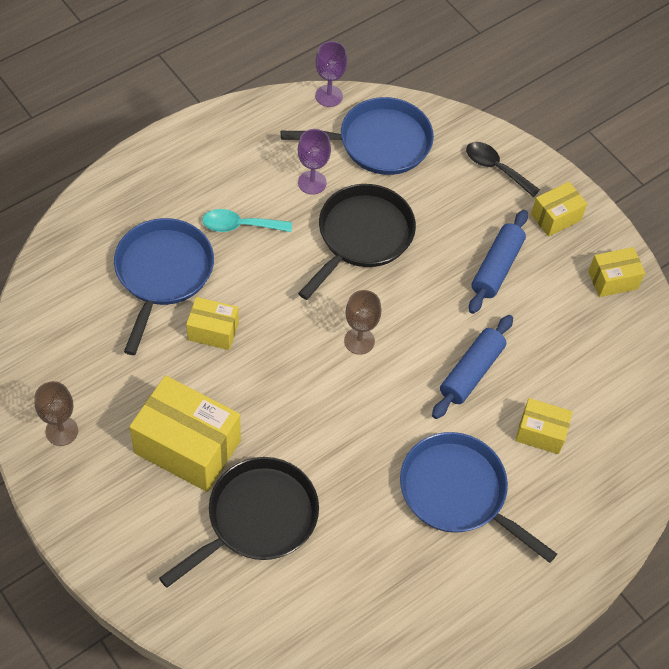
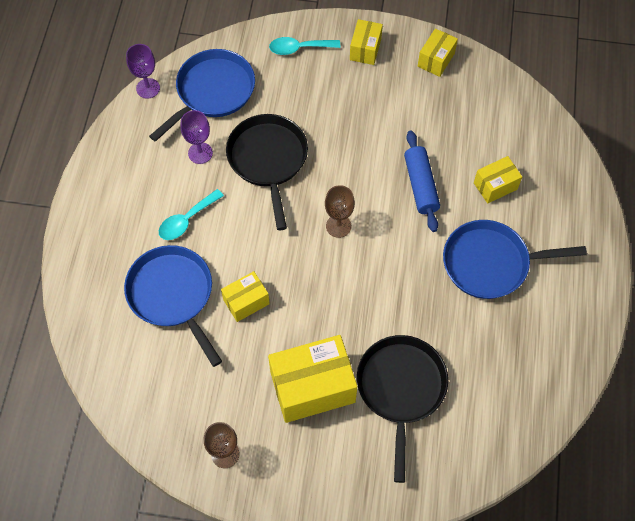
camera: 40 degrees left, 5 degrees up
black spoon [466,142,540,197] -> turquoise spoon [269,37,341,55]
blue rolling pin [469,210,528,314] -> none

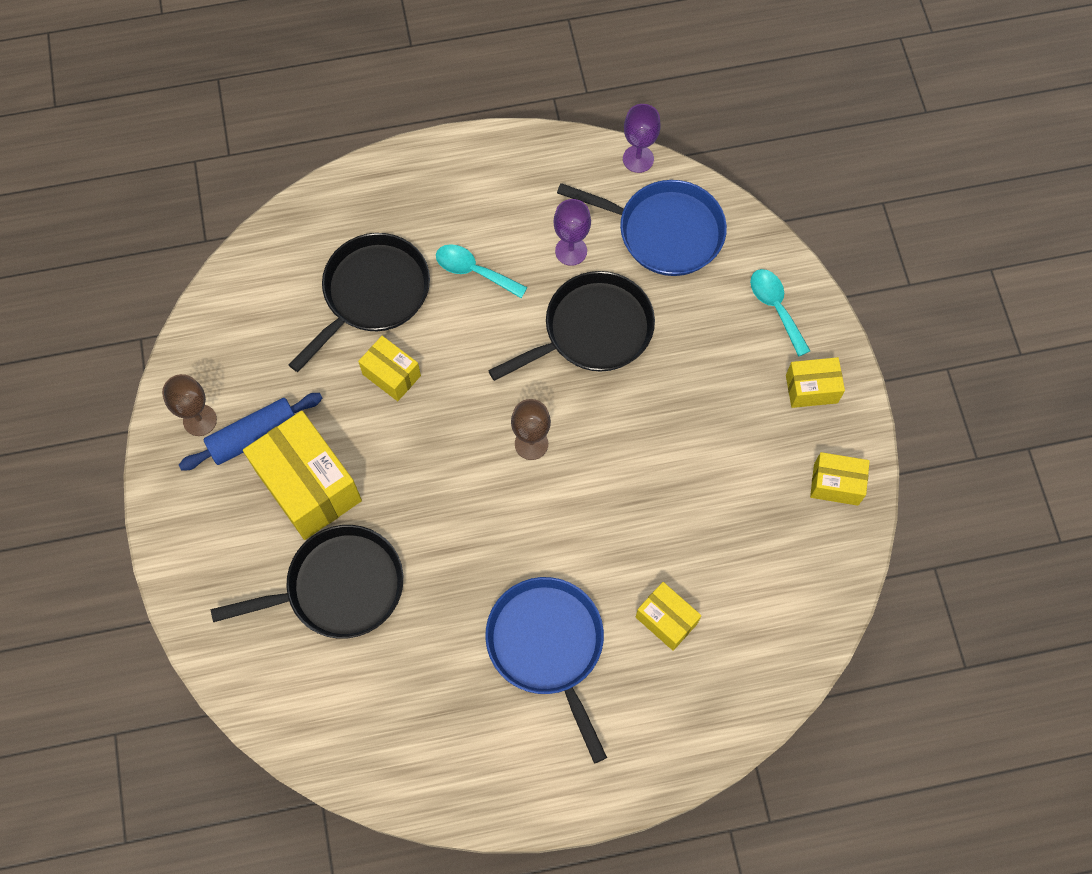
camera: 70 degrees right, 5 degrees up
blue pan [124,245,222,367] -> black pan [289,233,430,372]
blue rolling pin [404,130,440,232] -> blue rolling pin moved to [179,393,322,471]

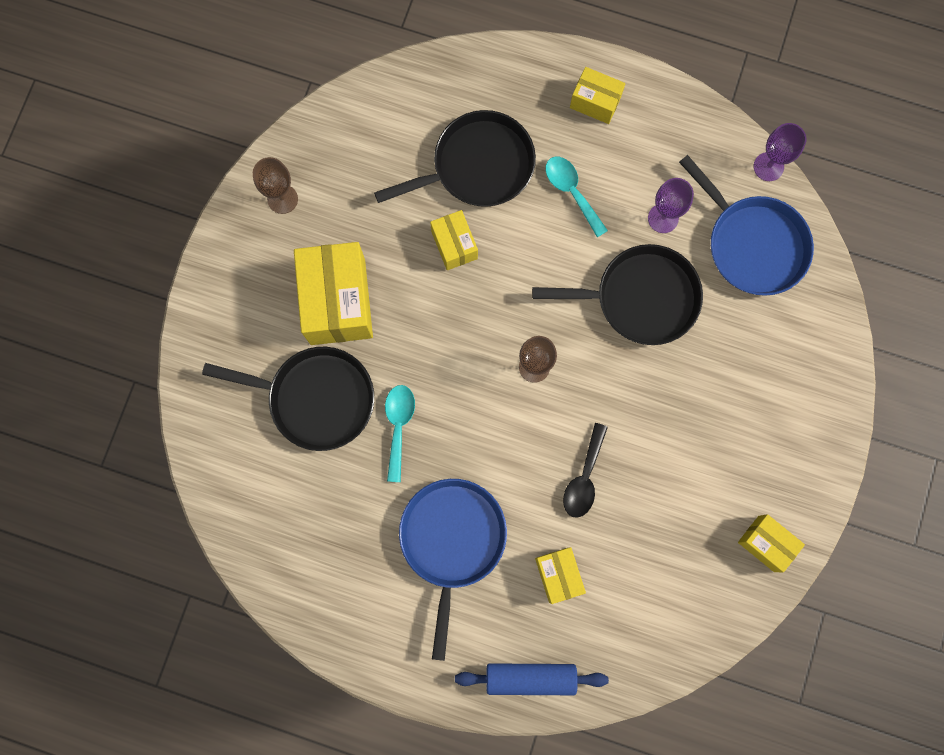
camera: 30 degrees right, 10 degrees up
blue rolling pin [179,393,322,471] -> blue rolling pin moved to [455,663,609,695]
turquoise spoon [750,269,810,357] -> turquoise spoon moved to [385,385,415,482]
yellow box [786,357,845,408] -> yellow box moved to [570,67,625,124]
none -> black spoon [563,423,608,518]

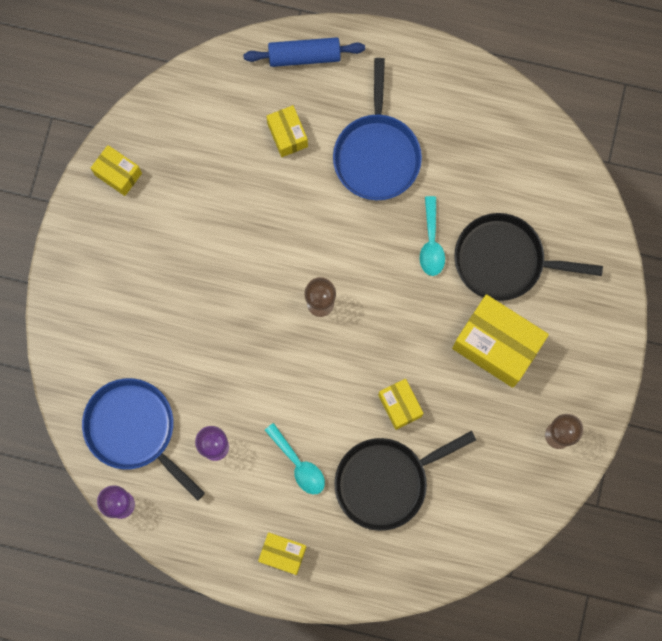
camera: 175 degrees right, 0 degrees up
yellow box [294,242,373,345] -> yellow box turned 45 degrees counterclockwise [452,294,549,388]
black pan [532,244,703,345] -> none
black spoon [563,423,608,518] -> none

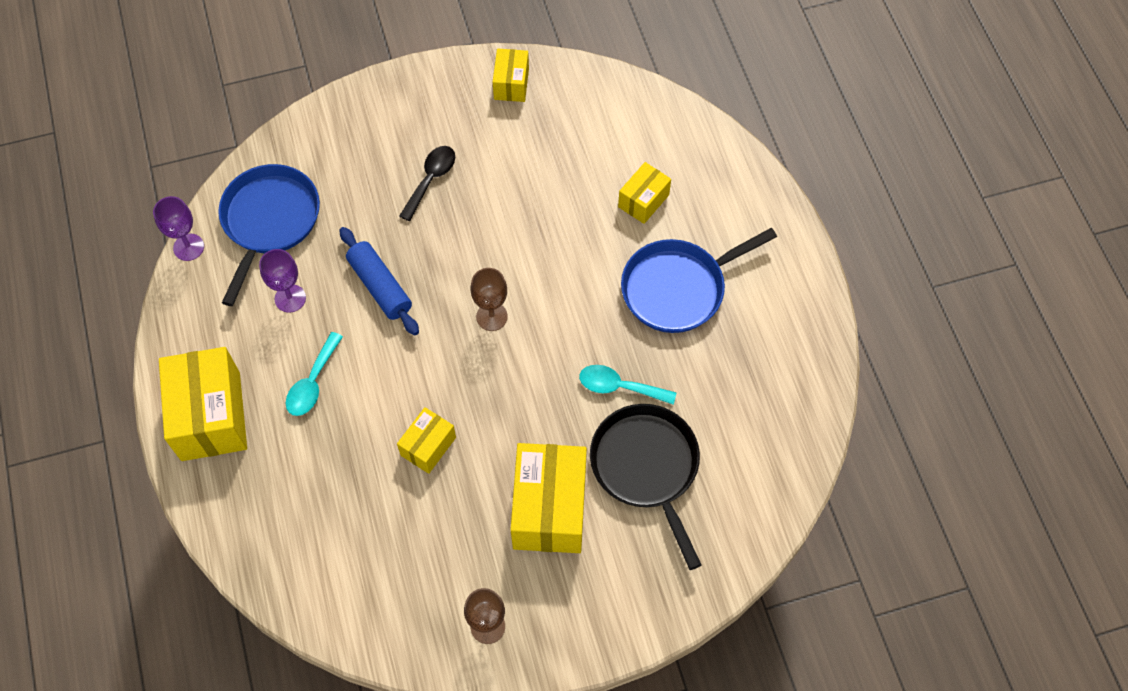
camera: 60 degrees right, 15 degrees down
blue rolling pin [243,37,365,67] -> blue rolling pin moved to [339,227,419,335]
yellow box [258,532,307,575] -> yellow box [159,347,247,461], size x1.86
black pan [334,431,476,531] -> none
turquoise spoon [420,196,445,276] -> turquoise spoon turned 45 degrees clockwise [579,365,676,405]
none -> black spoon [399,146,455,221]

